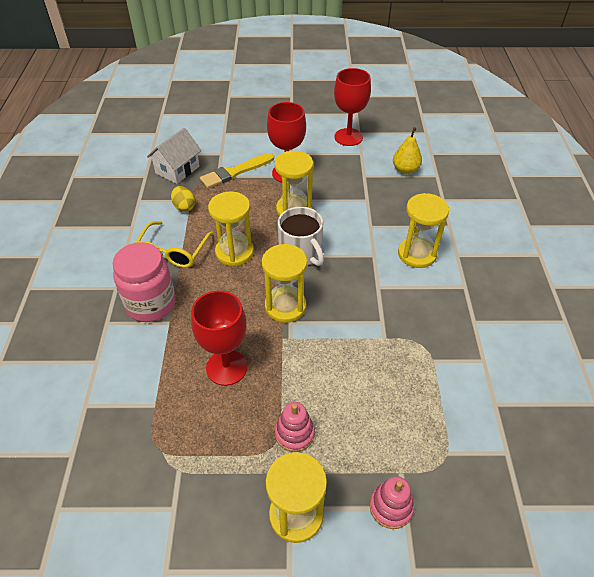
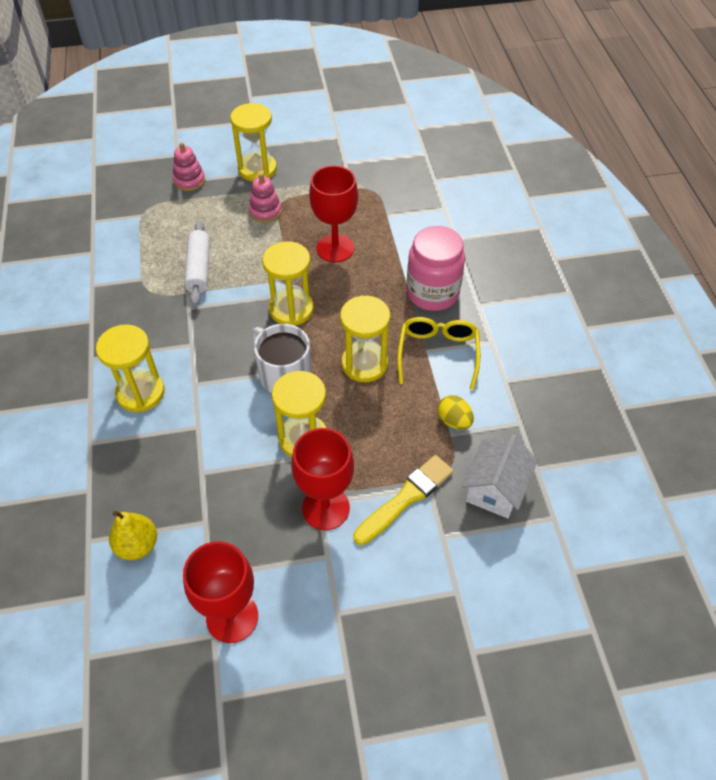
camera: 170 degrees right, 5 degrees up
none -> white rolling pin [185,220,210,306]

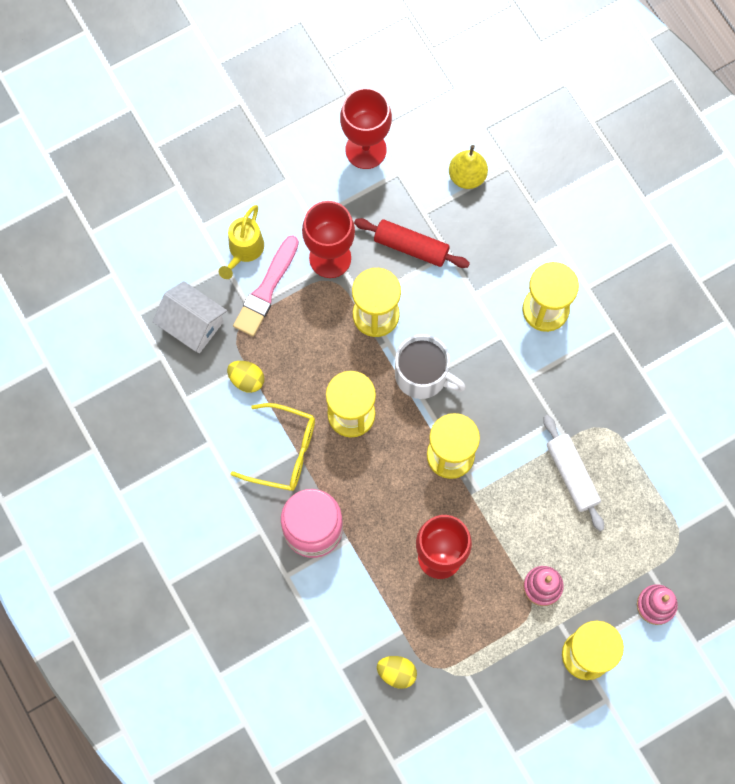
camera: 160 degrees right, 20 degrees up
yellow brush [353,455,453,545] -> pink brush [233,235,299,336]
yellow glasses [397,317,480,390] -> yellow glasses turned 60 degrees counterclockwise [230,403,315,491]
white house [462,434,538,518] -> white house turned 60 degrees counterclockwise [152,281,227,353]
none -> yellow watering can [219,205,264,279]
none -> red rolling pin [354,218,470,268]
none -> yellow egg [377,656,417,689]

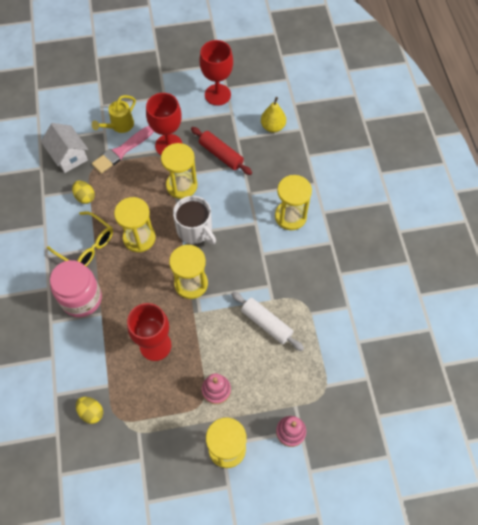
camera: 20 degrees right, 10 degrees down
white rolling pin [544,415,604,531] -> white rolling pin turned 45 degrees counterclockwise [231,292,304,351]

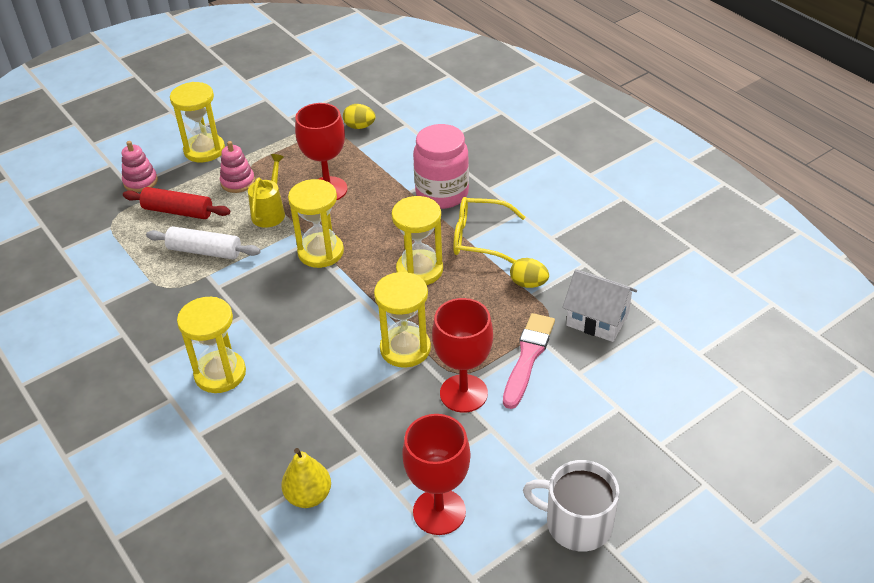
camera: 155 degrees right, 20 degrees down
yellow watering can [92,95,136,133] -> yellow watering can moved to [248,154,285,228]
white mug [173,196,216,244] -> white mug moved to [523,460,620,551]
red rolling pin [191,127,252,175] -> red rolling pin moved to [123,187,230,219]

